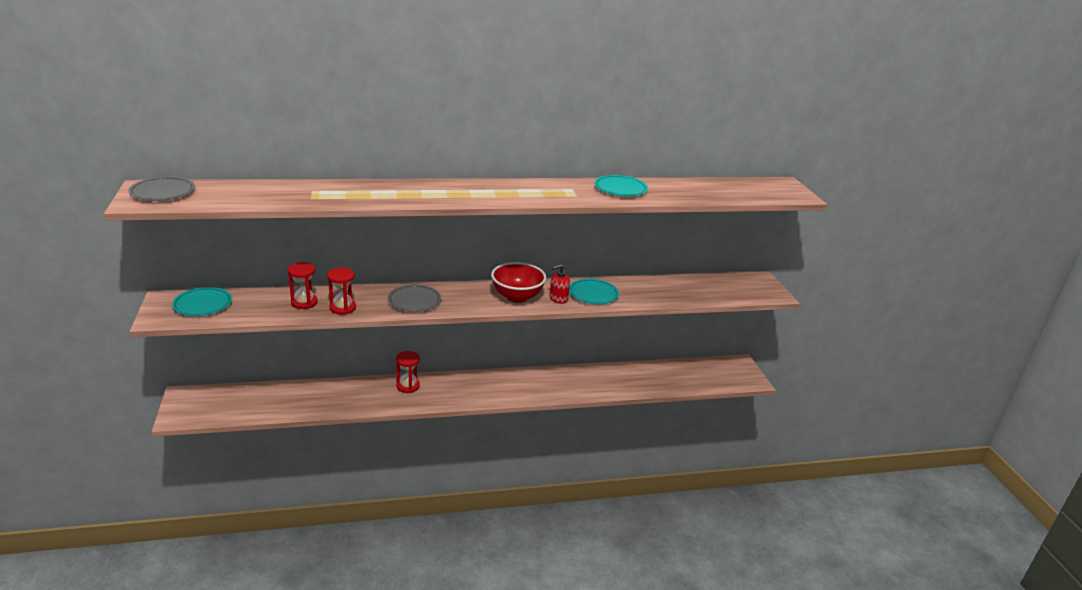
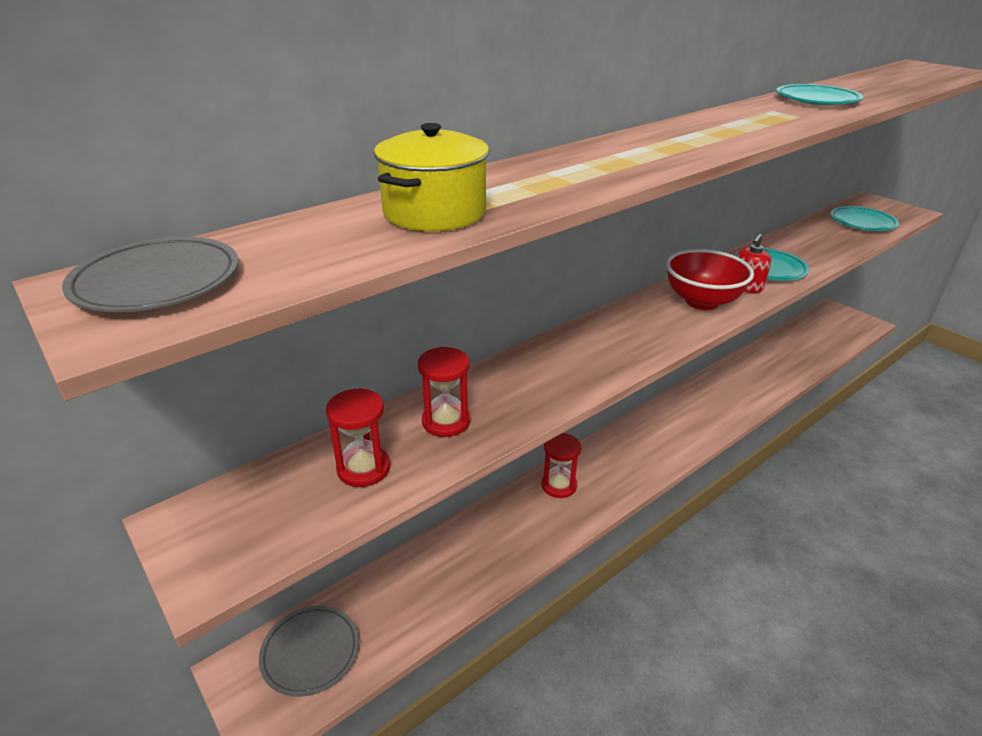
camera: 25 degrees left, 5 degrees up
turquoise plate [172,287,232,316] -> turquoise plate moved to [830,206,899,231]
red hourglass [327,268,356,315] -> red hourglass moved to [326,388,390,487]
grey plate [387,284,441,312] -> grey plate moved to [259,605,359,697]
none -> yellow pot [374,123,489,231]

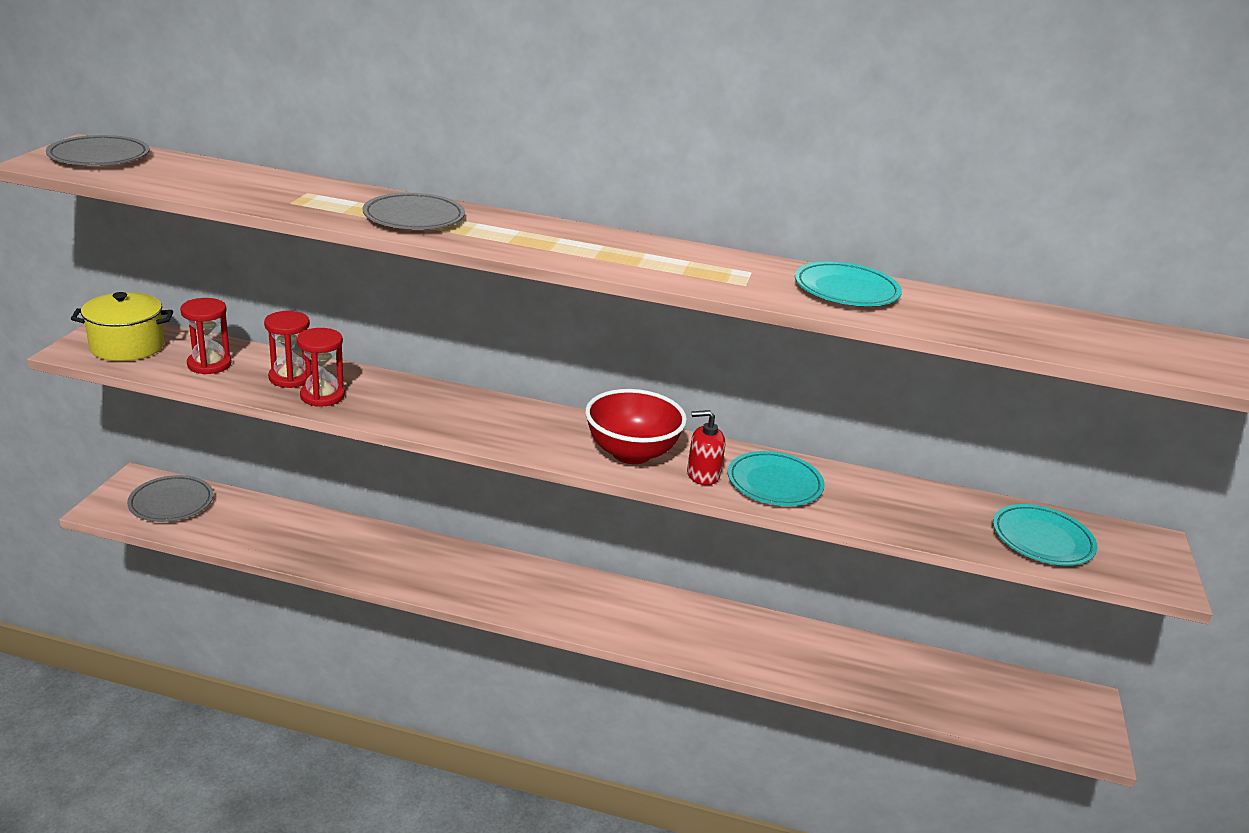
camera: 50 degrees right, 5 degrees down
yellow pot [374,123,489,231] -> yellow pot moved to [71,292,173,361]
red hourglass [542,433,581,498] -> red hourglass moved to [297,328,345,407]
none -> grey plate [363,193,465,229]

